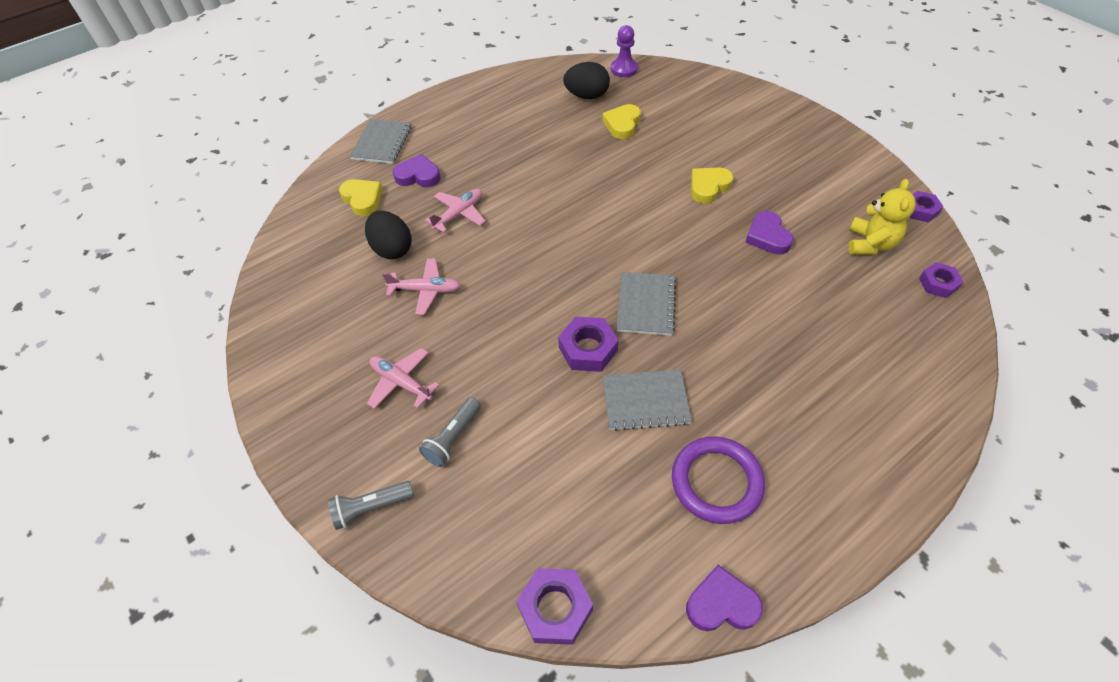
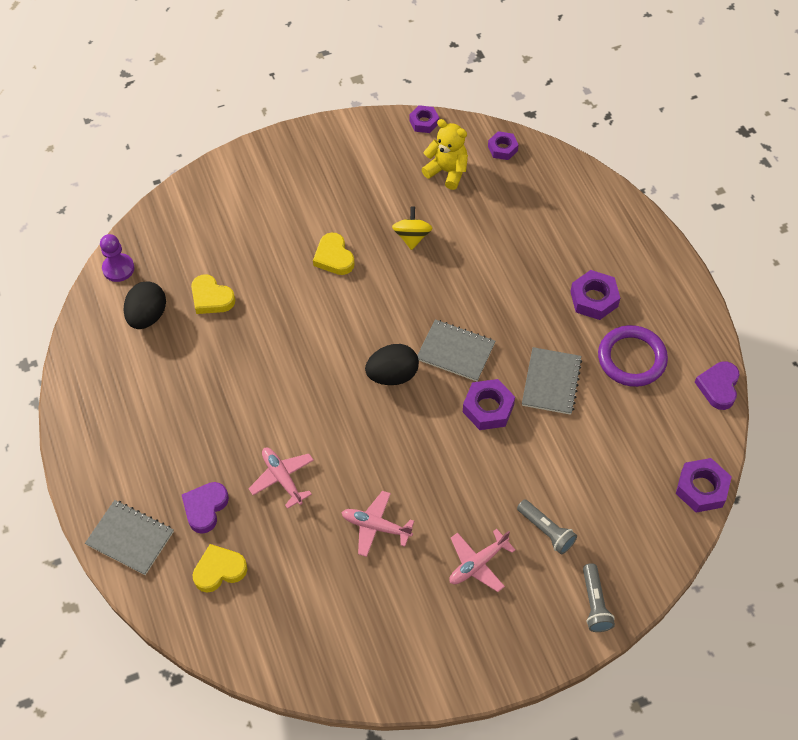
camera: 75 degrees left, 5 degrees up
black egg [365,211,411,259] -> black egg moved to [365,344,419,385]
pink plane [382,258,461,315] -> pink plane turned 90 degrees counterclockwise [341,491,414,557]
purple heart [745,211,794,255] -> yellow spinning top [392,207,432,250]
none -> purple nut [570,270,620,320]

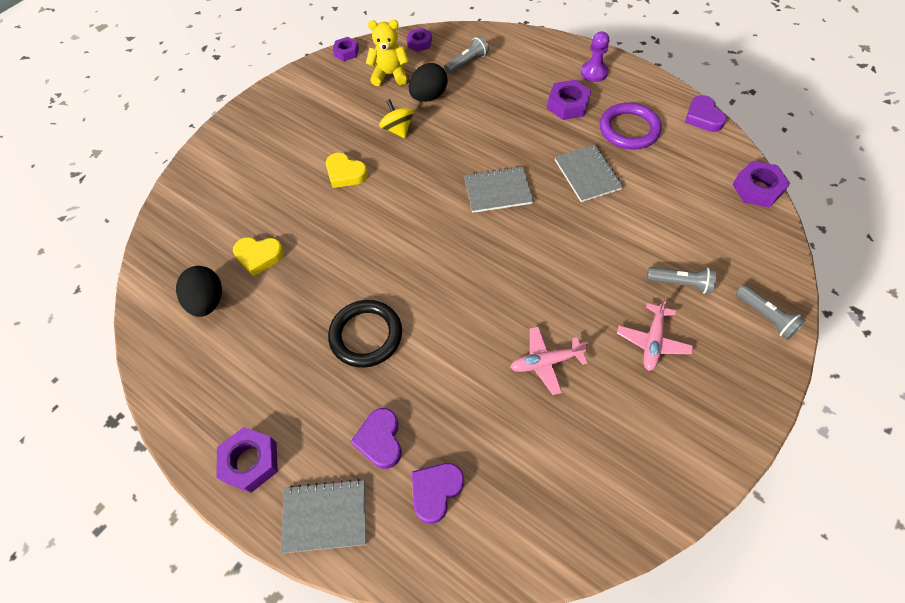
camera: 30 degrees left, 0 degrees up
purple pawn [100,234,134,282] -> purple pawn moved to [581,31,609,82]
yellow heart [193,544,247,593] -> purple heart [412,463,464,524]
pink plane [248,448,314,509] -> none
black egg [365,344,419,385] -> black egg moved to [408,63,448,102]
purple nut [463,379,515,430] -> purple nut moved to [216,427,278,493]
none -> black ring [328,300,402,368]
none -> grey flashlight [444,36,489,74]

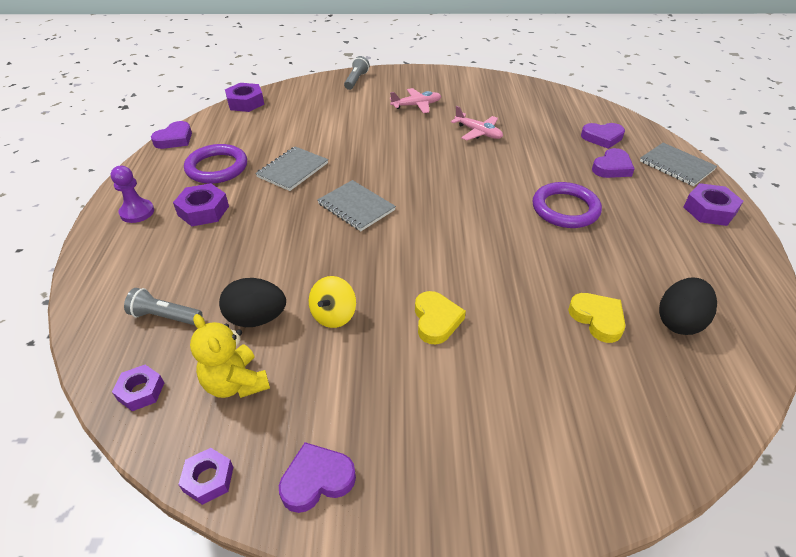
camera: 130 degrees left, 15 degrees down
black ring [328,300,402,368] -> purple ring [533,182,602,228]
grey flashlight [647,267,716,294] -> none
none -> purple heart [279,442,356,513]

